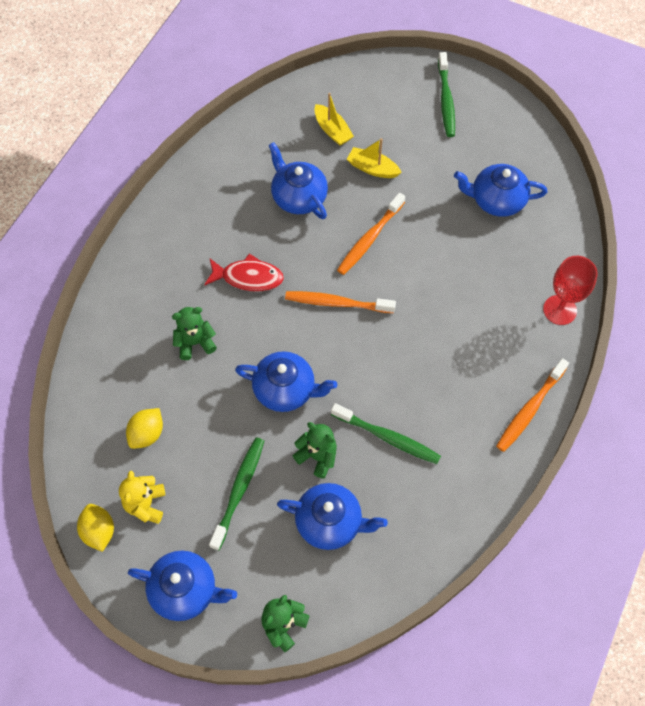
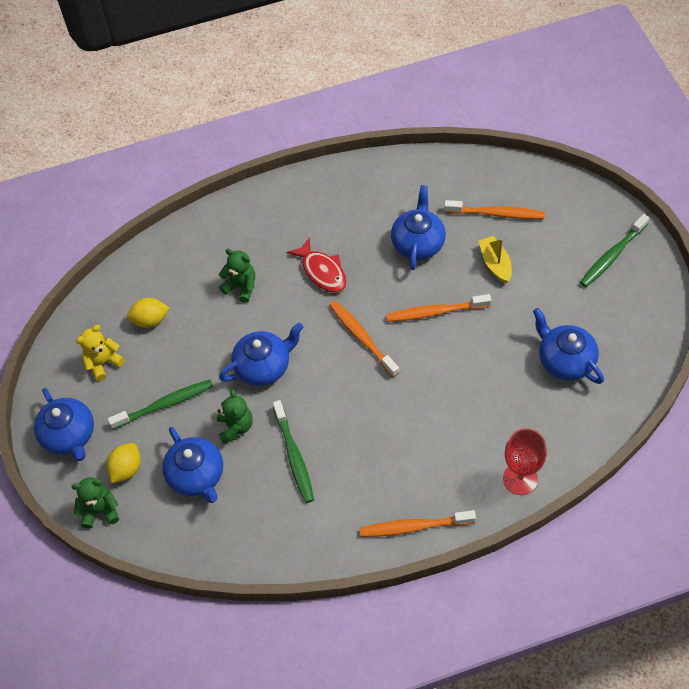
camera: 50 degrees right, 5 degrees down
yellow lemon [77,504,114,552] -> yellow lemon moved to [107,443,141,483]
blue teapot [235,351,337,412] -> blue teapot turned 90 degrees counterclockwise [219,323,303,386]
yellow boat [315,93,354,146] -> orange toothbrush [444,200,545,219]

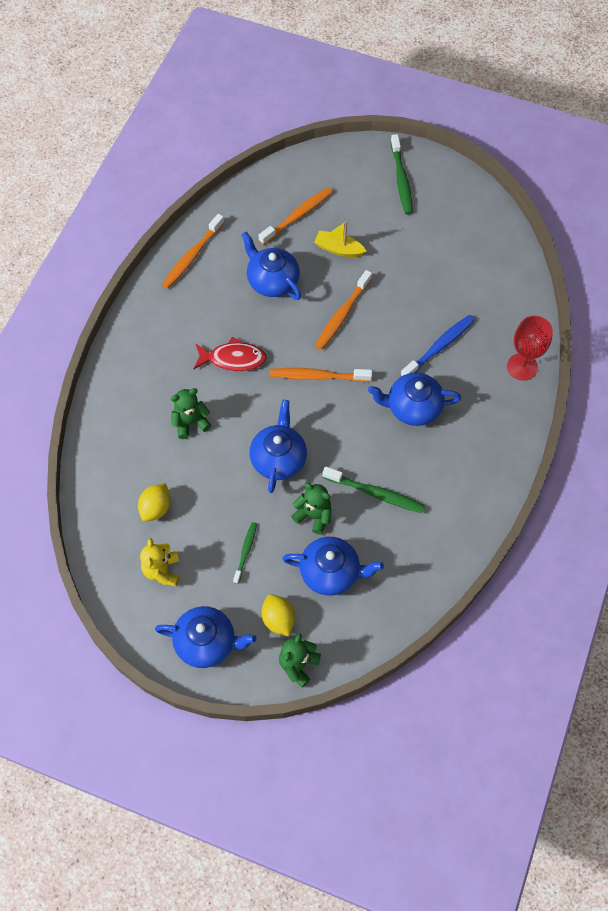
camera: 55 degrees left, 5 degrees up
green toothbrush [108,380,213,429] -> green toothbrush [233,522,257,584], size x0.60
orange toothbrush [359,510,476,537] -> orange toothbrush moved to [162,214,225,288]
blue teapot [533,308,604,384] -> blue teapot moved to [368,373,461,426]
none -> blue toothbrush [401,315,475,377]

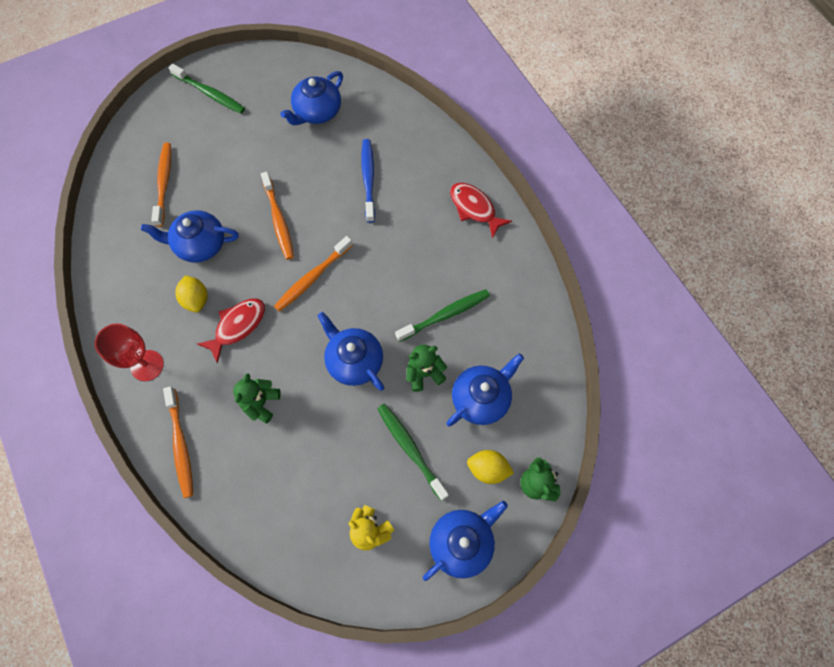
camera: 50 degrees left, 5 degrees up
yellow lemon [138,483,171,521] -> yellow lemon moved to [175,275,207,313]
orange toothbrush [162,214,225,288] -> orange toothbrush moved to [163,386,193,498]
green toothbrush [233,522,257,584] -> green toothbrush [377,404,449,501], size x1.66
yellow boat [314,221,366,257] -> none
blue teapot [368,373,461,426] -> blue teapot moved to [280,71,343,125]
red goblet [507,316,553,381] -> red goblet moved to [95,323,164,381]
none -> red fish [450,183,512,239]

